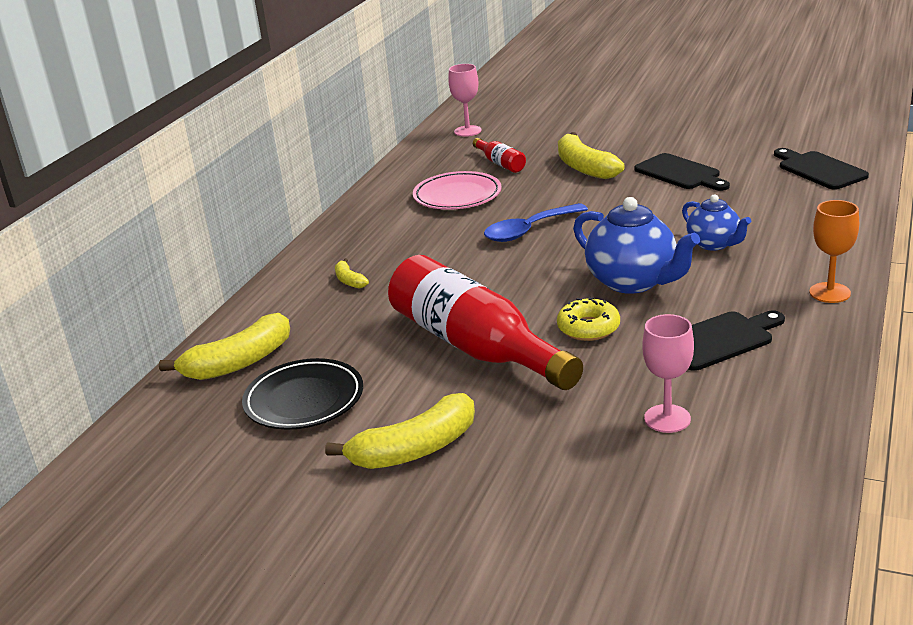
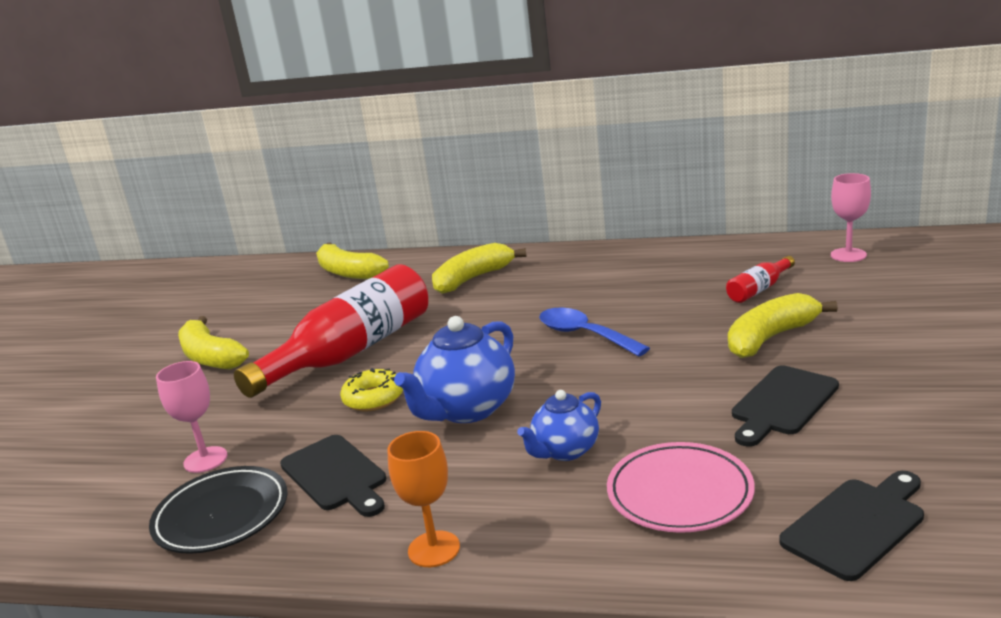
camera: 80 degrees right, 5 degrees down
black plate [242,358,363,429] -> black plate moved to [149,466,288,554]
yellow banana [335,258,369,288] -> yellow banana [432,243,526,294], size x2.07
pink plate [413,171,502,210] -> pink plate moved to [607,442,755,533]

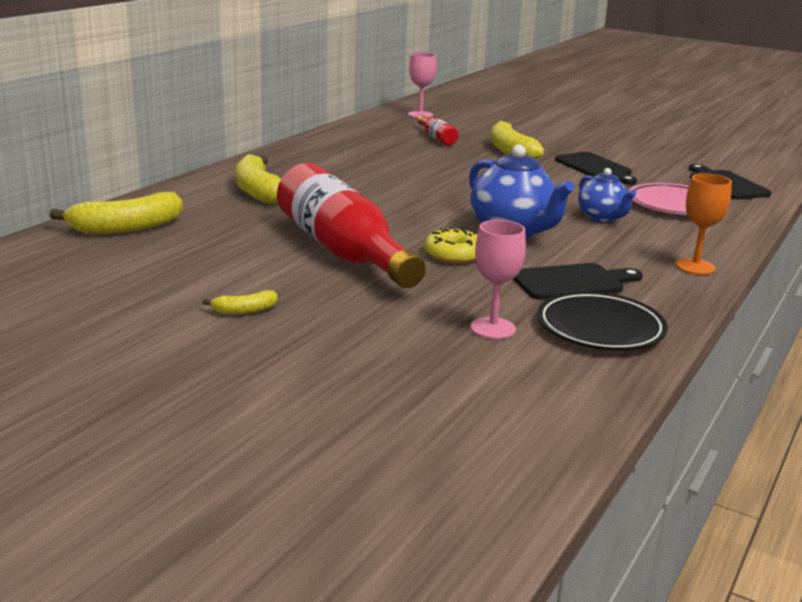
camera: 75 degrees left, 0 degrees up
yellow banana [178,316,249,369] -> yellow banana [202,290,278,315], size x0.48
blue spoon [539,308,650,356] -> none

